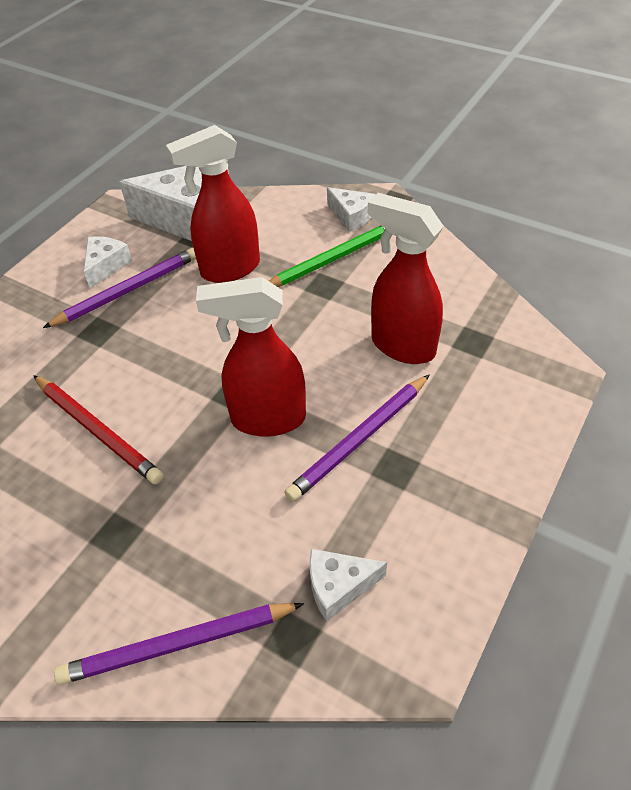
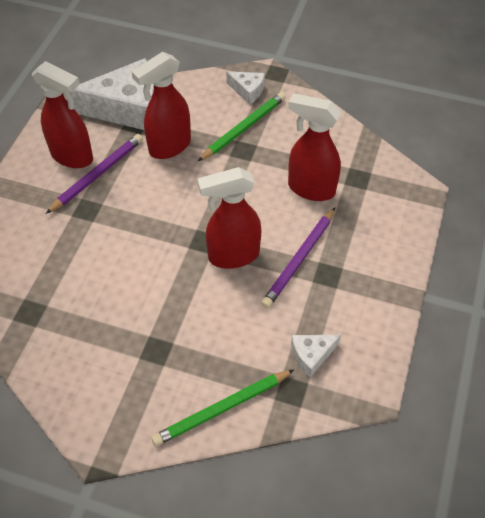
camera: 15 degrees left, 5 degrees up
red pencil [33,375,163,484] -> none
purple pencil [54,603,304,685] -> green pencil [151,369,294,446]
white cheese [84,236,132,288] -> red spray bottle [32,61,93,168]

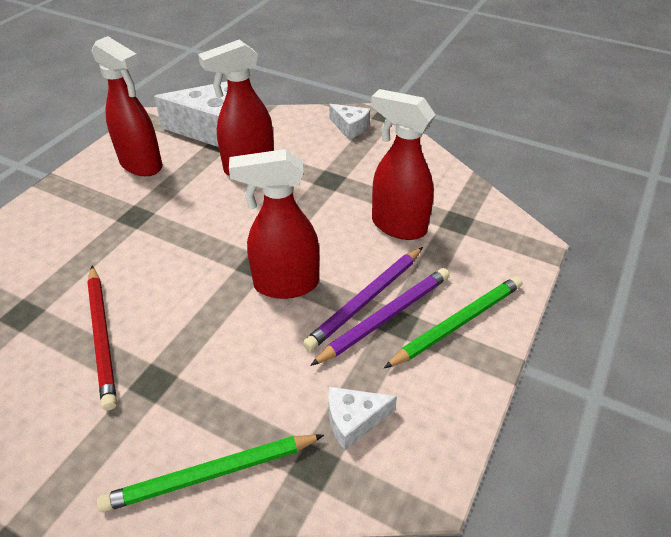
camera: 10 degrees right, 10 degrees down
purple pencil [46,134,143,214] -> purple pencil moved to [310,268,449,366]
green pencil [198,92,286,161] -> green pencil moved to [384,276,523,368]
none -> red pencil [87,266,117,410]

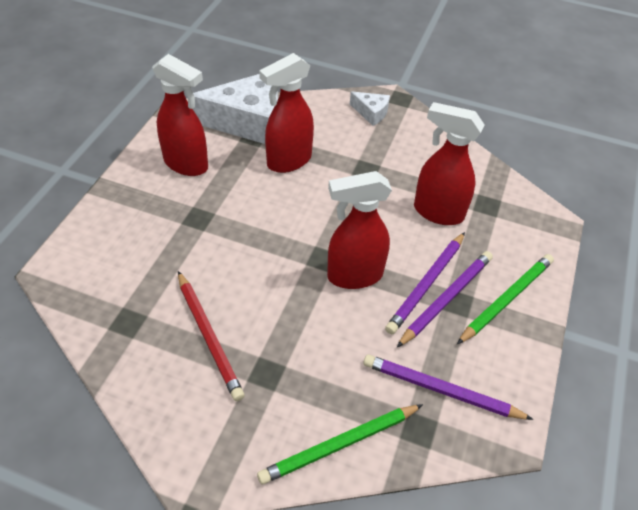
camera: 10 degrees left, 5 degrees up
white cheese [328,387,397,450] -> purple pencil [363,354,534,420]

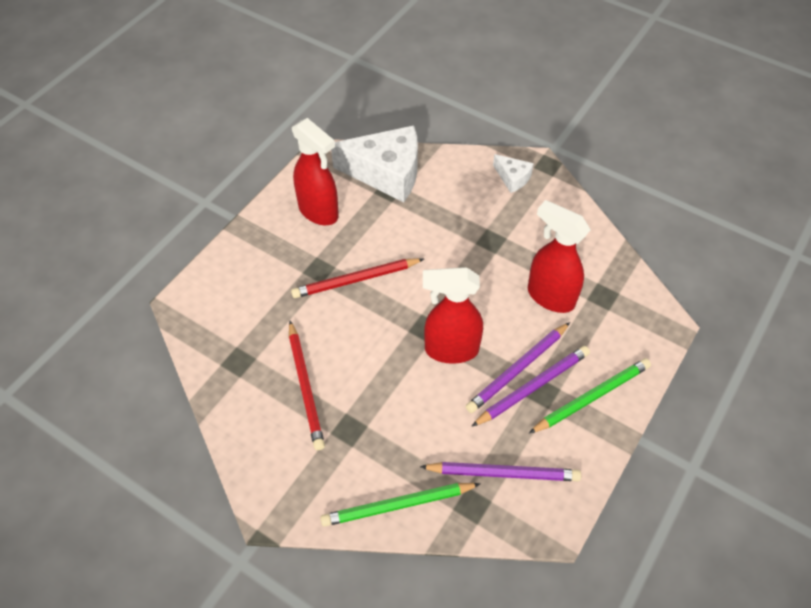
camera: 15 degrees right, 5 degrees up
red spray bottle [259,53,314,173] -> none
purple pencil [363,354,534,420] -> purple pencil turned 150 degrees clockwise [420,462,581,481]
none -> red pencil [291,258,424,298]

